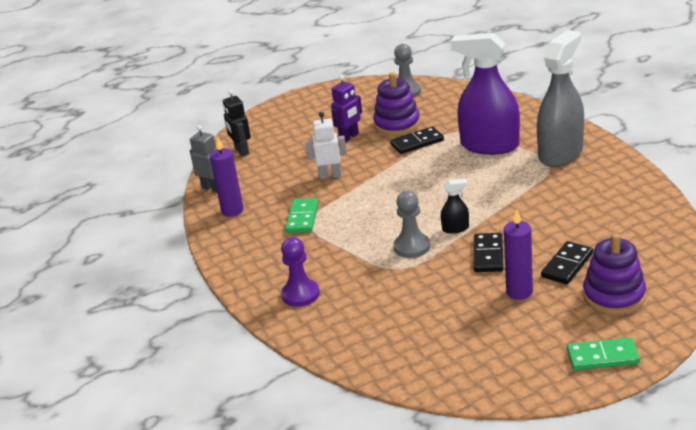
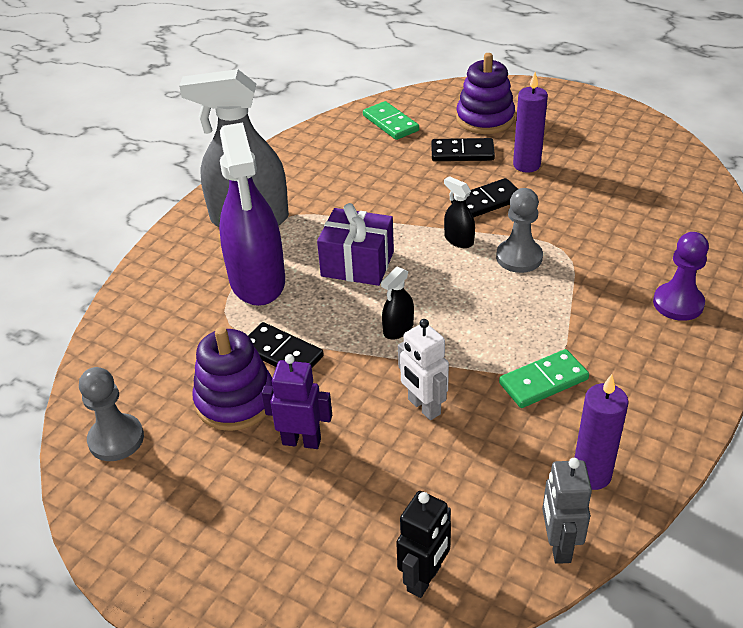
camera: 125 degrees left, 10 degrees up
green domino [567,337,640,370] -> green domino moved to [363,101,419,140]
none -> purple gift [317,203,394,286]
none -> black spray bottle [381,267,414,340]

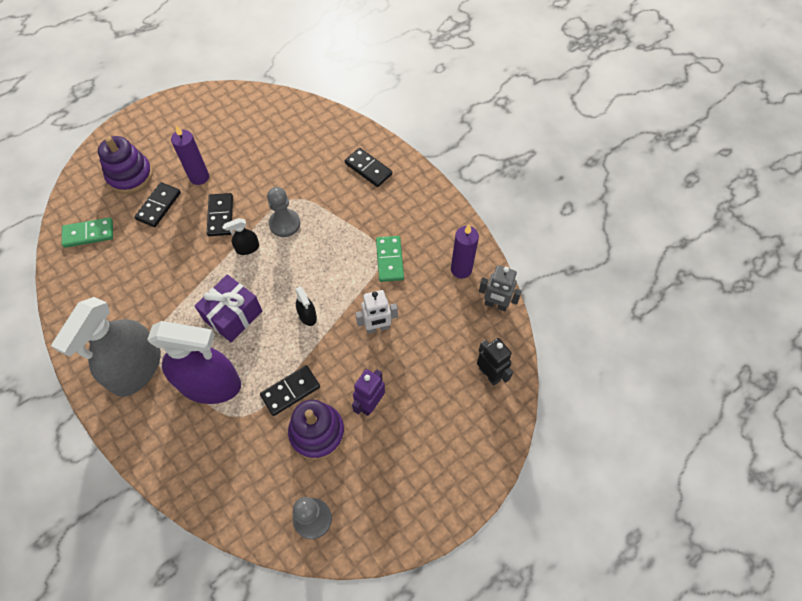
camera: 70 degrees left, 20 degrees up
purple pawn [653,232,709,321] -> black domino [345,148,392,187]

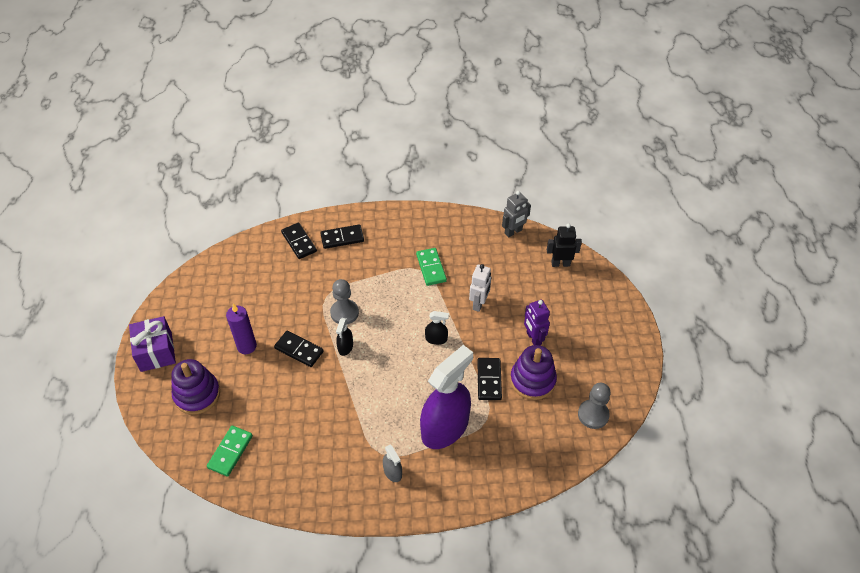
camera: 55 degrees left, 10 degrees down
grey spray bottle [51,297,161,397] -> grey spray bottle [383,445,402,482], size x0.42
black domino [134,182,181,227] -> black domino moved to [281,222,317,259]
purple gift [195,274,262,343] -> purple gift moved to [129,316,176,372]
green domino [376,236,404,282] -> green domino turned 45 degrees clockwise [416,248,447,286]
purple candle [451,225,479,279] -> none

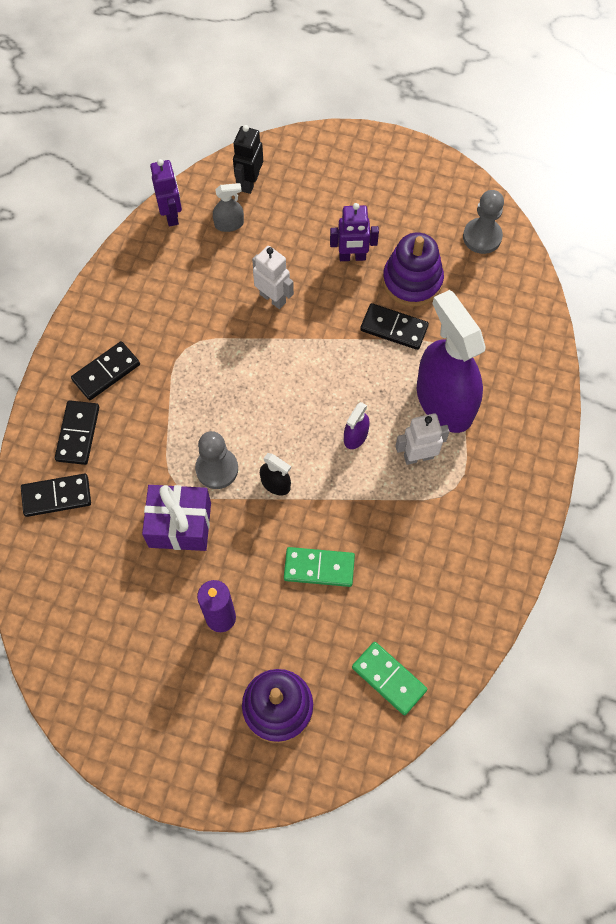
camera: 70 degrees left, 15 degrees up
purple gift [129,316,176,372] -> purple gift moved to [142,485,211,551]
black domino [274,331,324,367] -> black domino moved to [71,341,140,400]
grey spray bottle [383,445,402,482] -> grey spray bottle moved to [213,183,244,232]
green domino [416,248,447,286] -> green domino moved to [284,547,355,587]
black spray bottle [425,311,449,345] -> none
grey robot [502,191,531,237] -> purple robot [150,159,182,226]
none -> purple spray bottle [344,402,370,449]
none -> white robot [395,413,450,465]

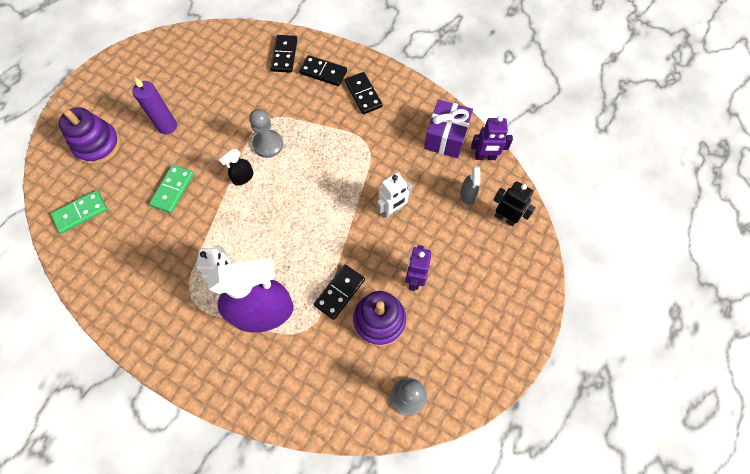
camera: 105 degrees right, 0 degrees up
purple gift [142,485,211,551] -> purple gift moved to [424,100,473,158]
purple spray bottle [344,402,370,449] -> none

